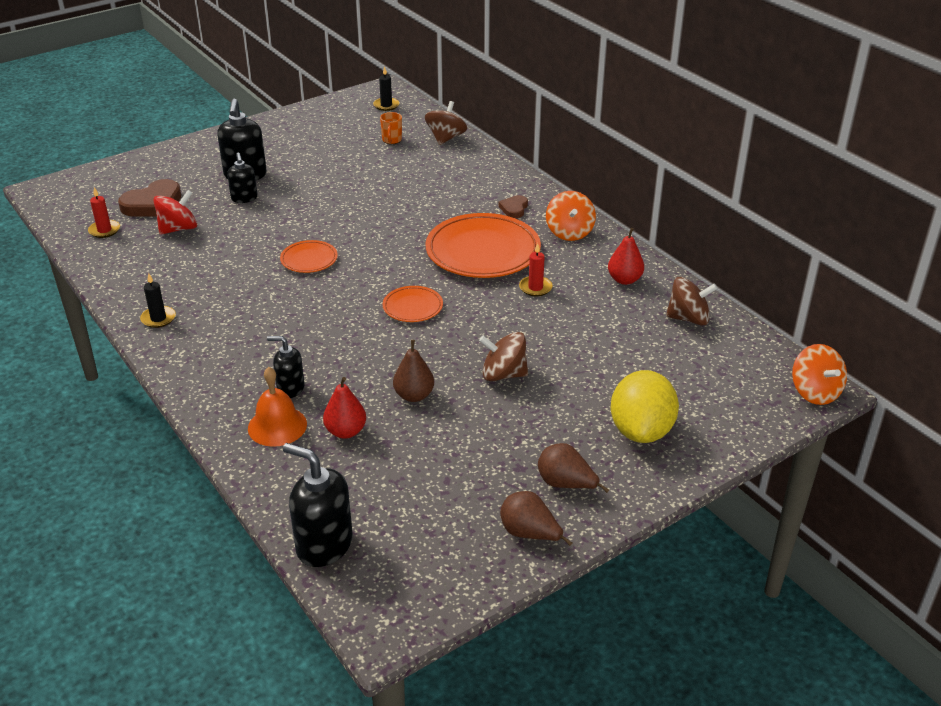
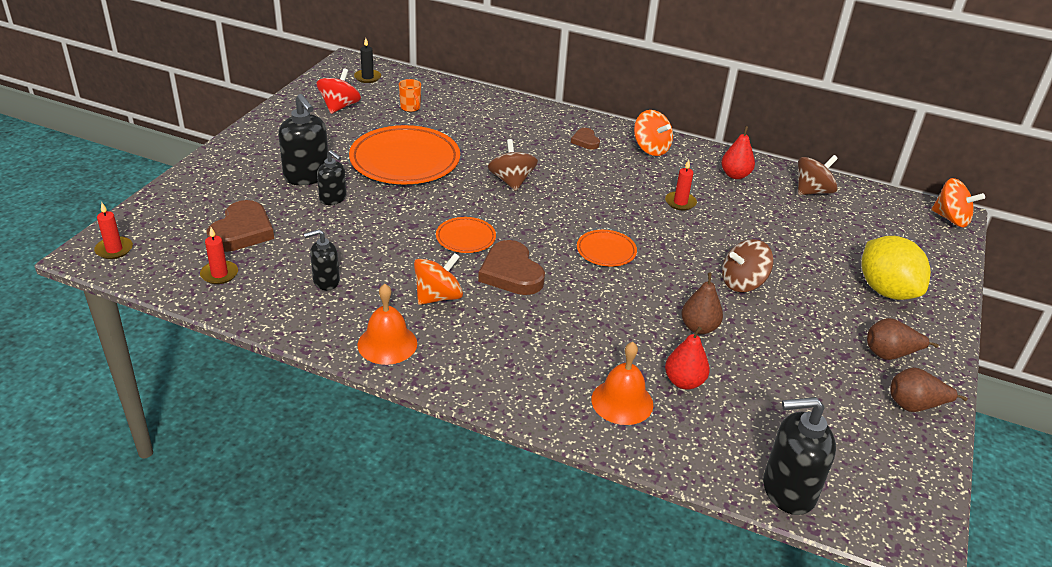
camera: 35 degrees left, 0 degrees up
black candle [140,273,176,328] -> orange bell [357,284,417,365]
red spinning top [153,190,197,235] -> red spinning top moved to [316,69,361,114]
black soap dispenser [267,336,305,398] -> black soap dispenser moved to [304,229,340,290]
brown spinning top [425,101,467,145] -> brown spinning top moved to [488,139,538,191]
orange plate [425,213,541,278] -> orange plate moved to [349,125,460,184]
none -> red candle [94,202,133,259]
none -> orange spinning top [414,253,463,305]
none -> brown heart [478,240,545,295]

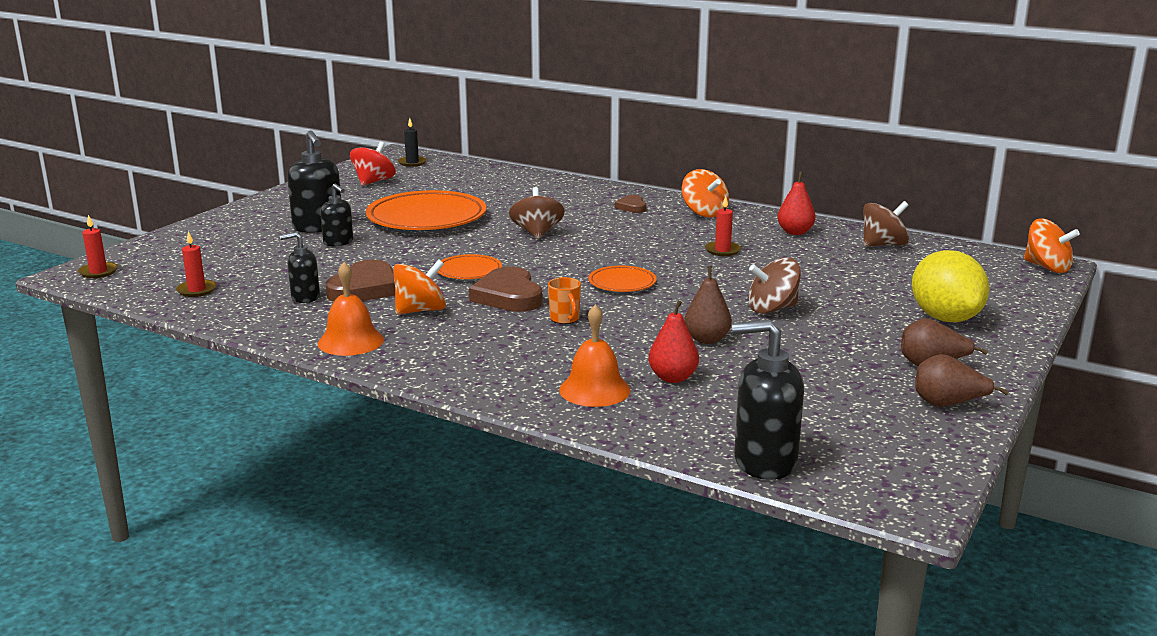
camera: 10 degrees right, 15 degrees down
brown heart [207,200,274,252] -> brown heart moved to [326,260,395,302]
orange mug [399,79,421,112] -> orange mug moved to [548,277,581,324]

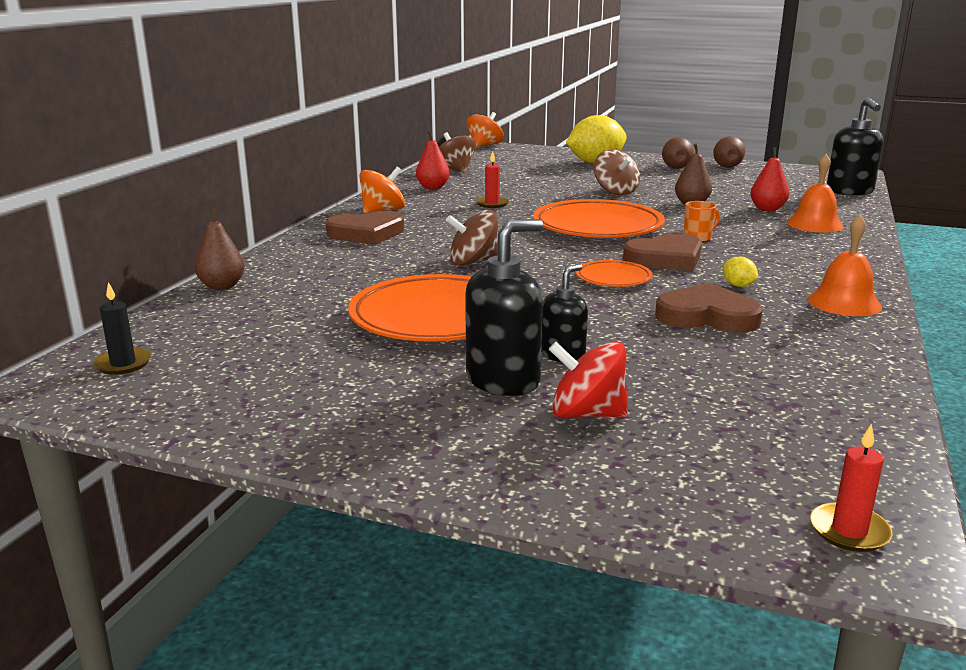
camera: 100 degrees left, 0 degrees up
red candle [176,231,217,297] -> none
black soap dispenser [280,232,320,303] -> none
red spinning top [350,142,396,186] -> red spinning top moved to [549,342,628,419]
orange spinning top [393,259,446,315] -> yellow lemon [722,257,758,287]
orange plate [588,266,657,292] -> orange plate [533,199,665,238], size x2.03
brown heart [615,195,646,213] -> brown heart [326,211,404,245], size x1.86
none -> brown pear [194,208,245,290]

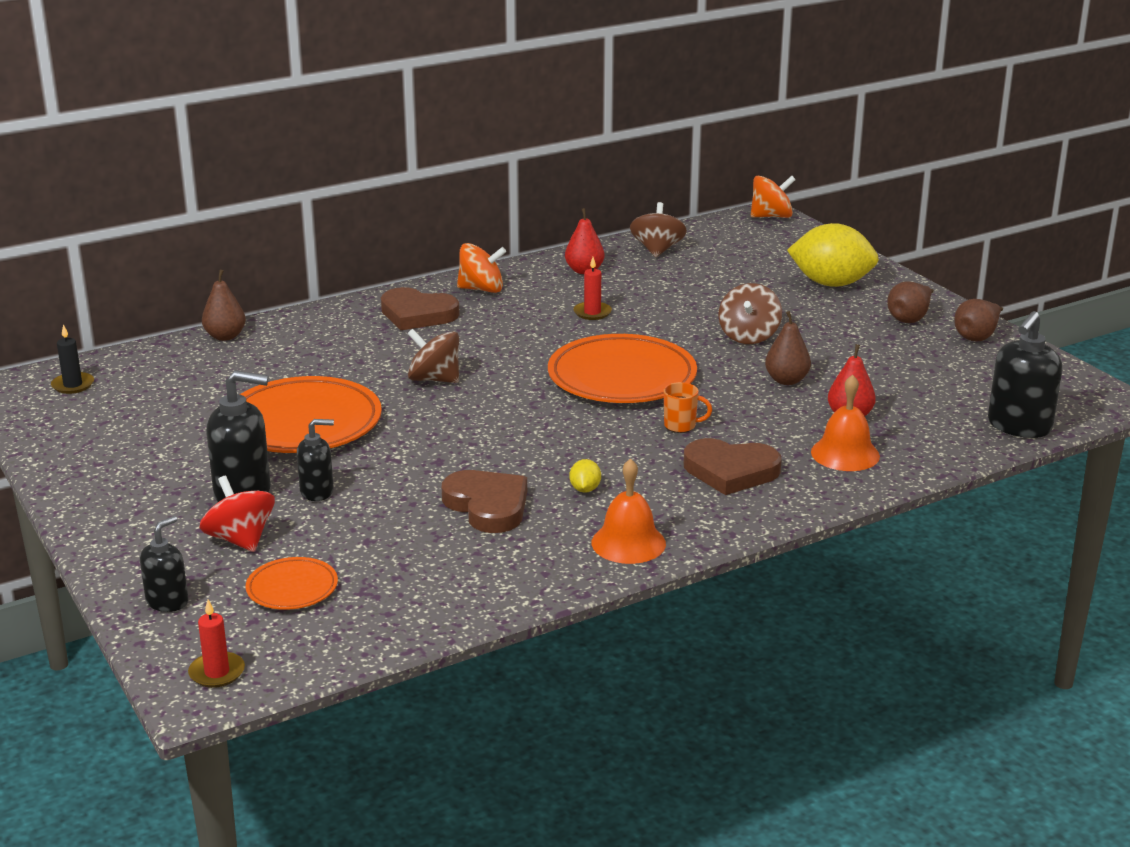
camera: 40 degrees right, 5 degrees up
orange plate [576,260,653,287] -> orange plate moved to [246,557,338,610]
brown heart [623,232,702,271] -> brown heart moved to [683,438,782,495]
none -> black soap dispenser [140,516,188,612]

